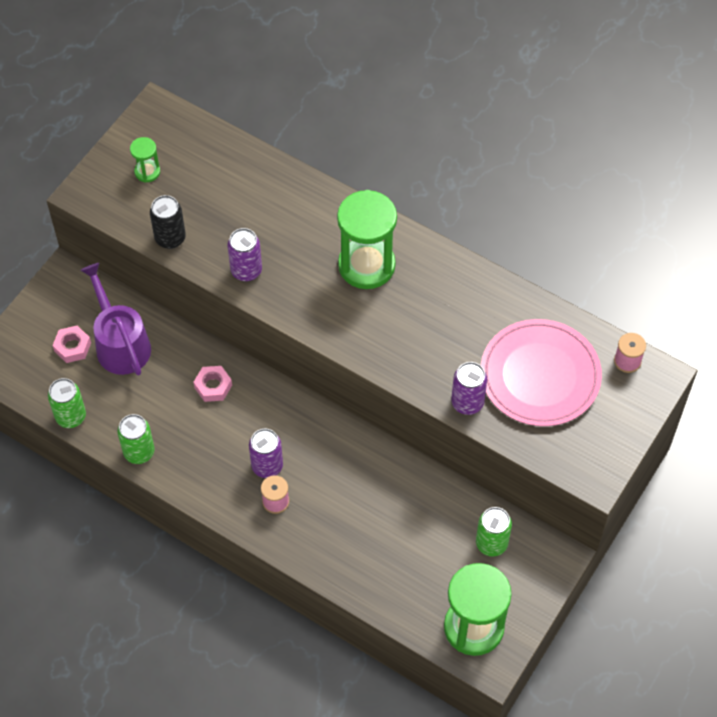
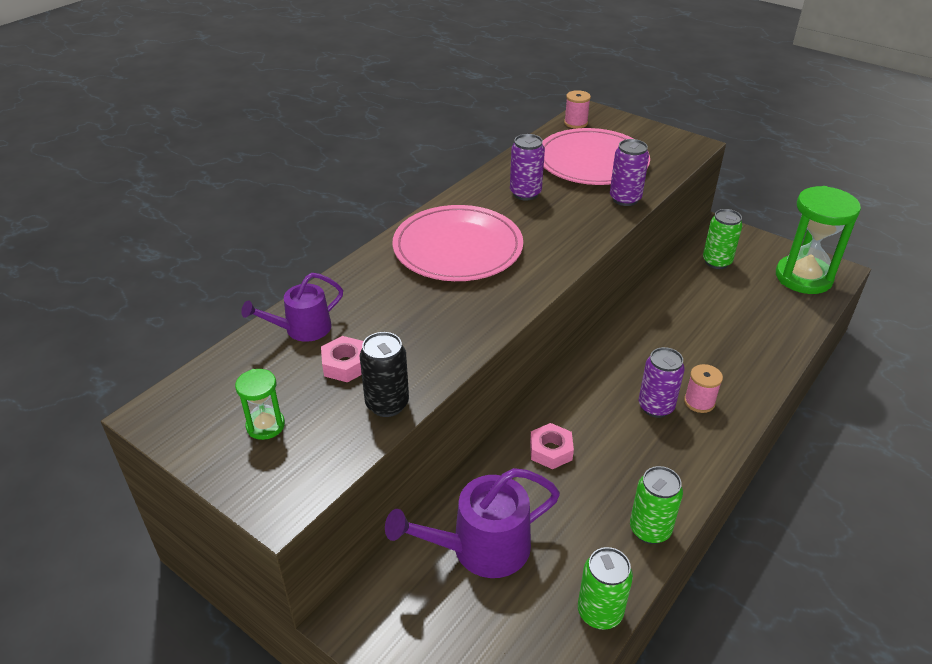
camera: 85 degrees left, 20 degrees down
pink nut [52,326,91,363] -> pink nut moved to [321,336,363,383]
purple can [228,228,262,282] -> purple can moved to [510,134,545,201]
green hourglass [337,190,397,289] -> pink plate [392,205,523,281]
none -> purple watering can [241,273,343,342]

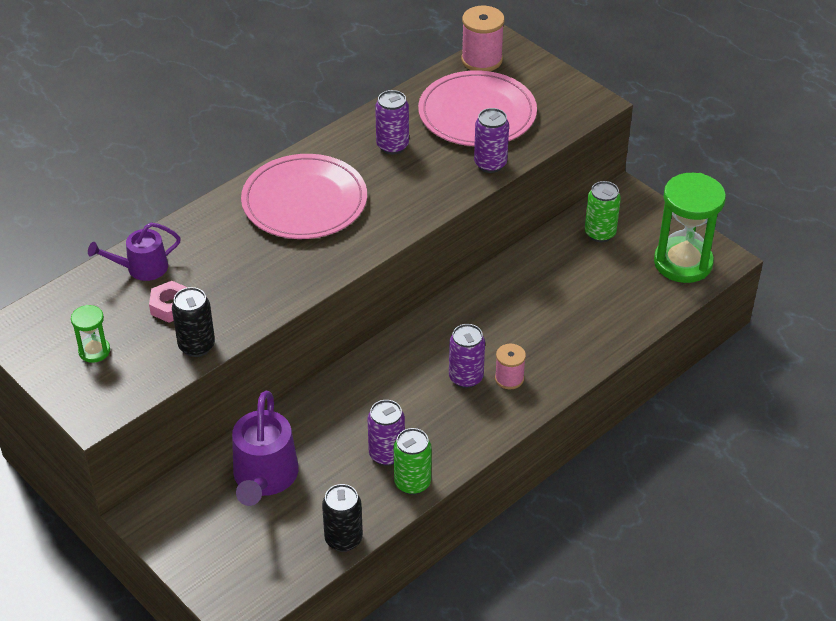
camera: 10 degrees right, 5 degrees up
purple watering can [385,468,560,578] -> purple watering can turned 75 degrees counterclockwise [232,391,299,506]
pink nut [530,423,574,469] -> none
pink spool [564,90,591,128] -> pink spool [461,6,505,71], size x1.59
green can [578,547,633,630] -> black can [322,484,363,552]
none -> purple can [368,400,405,466]

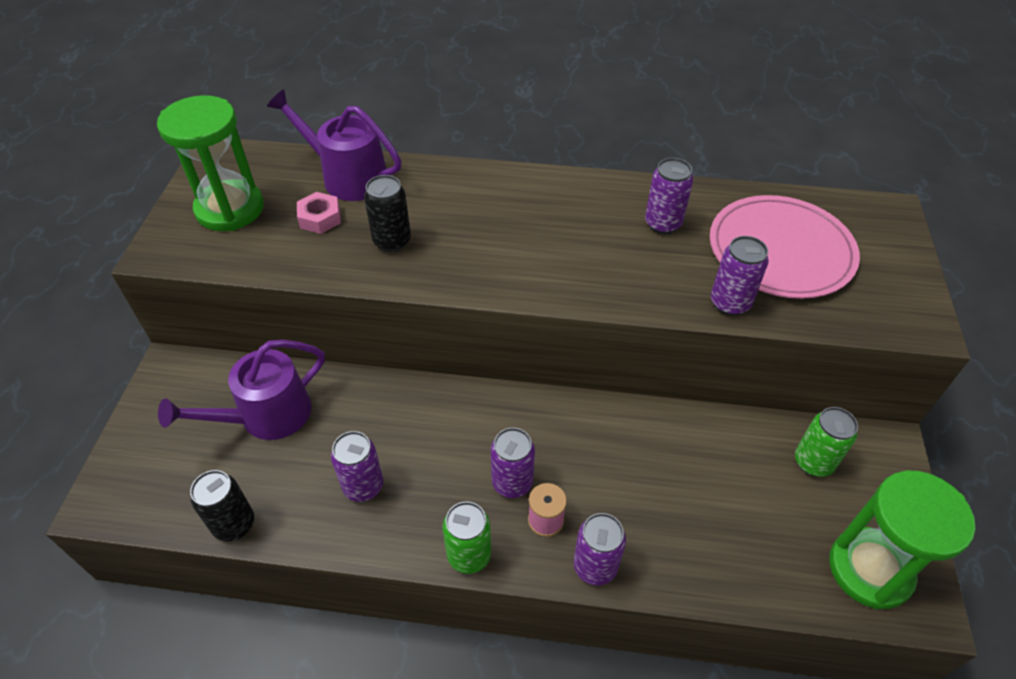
camera: 50 degrees right, 5 degrees up
green hourglass [71,305,110,363] -> green hourglass [157,95,264,231], size x2.14
purple watering can [88,223,181,281] -> purple watering can [267,89,401,201], size x1.58
black can [172,287,215,357] -> black can moved to [364,175,411,252]
pink plate [241,154,367,239] -> none
green can [394,428,432,495] -> green can moved to [443,501,491,574]
pink spool [461,6,505,71] -> none
none -> purple can [574,513,626,586]

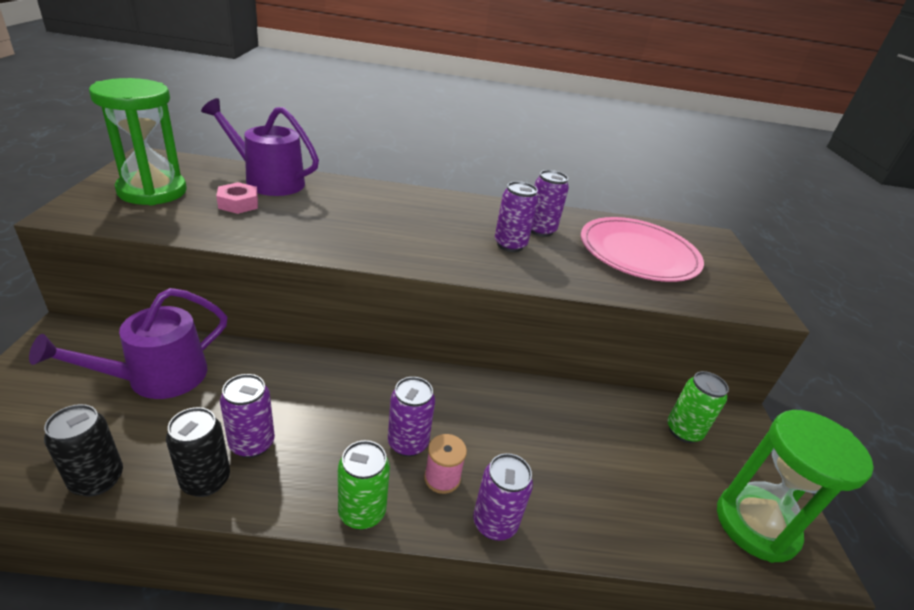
camera: 10 degrees left, 15 degrees down
black can [364,175,411,252] -> black can moved to [166,407,230,497]
purple can [711,236,768,316] -> purple can moved to [495,181,538,252]

